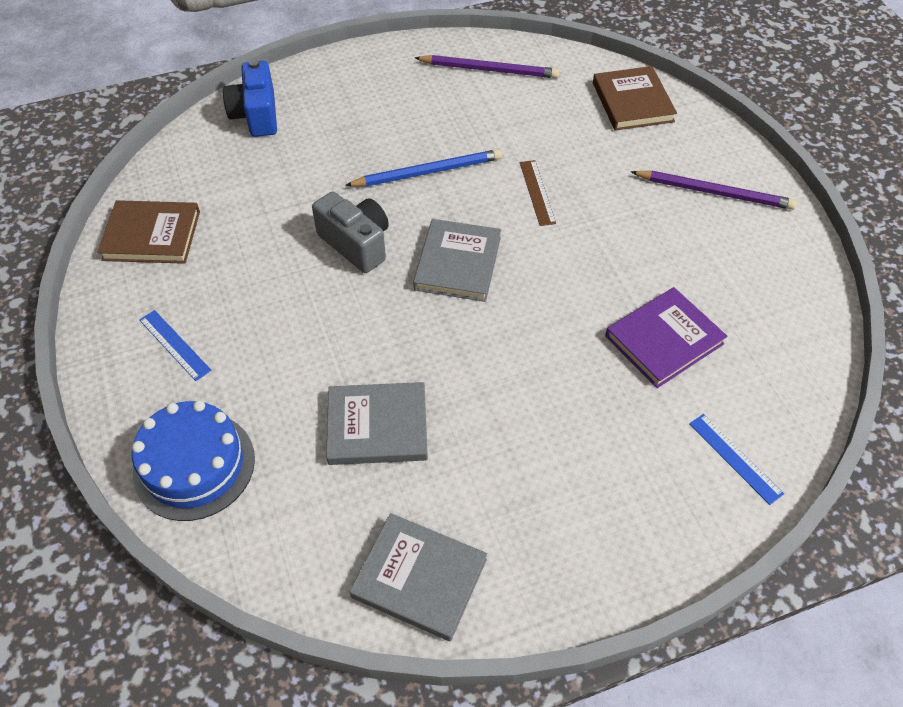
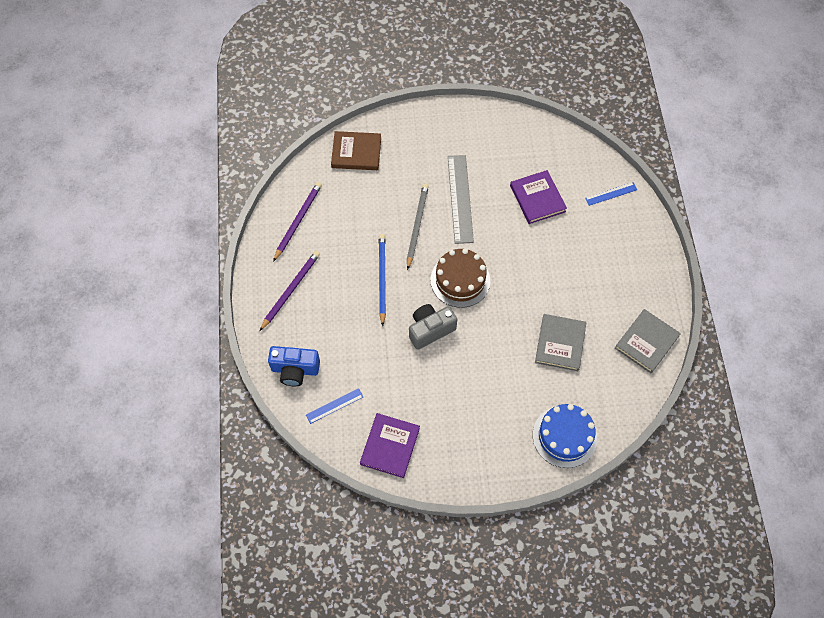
camera: 75 degrees left, 10 degrees up
brown book [97,200,200,264] -> purple book [360,413,420,478]
blue ruler [139,310,211,381] -> blue ruler moved to [306,388,363,424]
grey book [413,219,501,302] -> brown cake [431,248,490,308]
brown ruler [520,160,556,226] -> grey pencil [407,183,429,270]
purple pencil [631,171,797,210] -> purple pencil moved to [260,251,320,331]
none -> grey ruler [448,155,474,244]

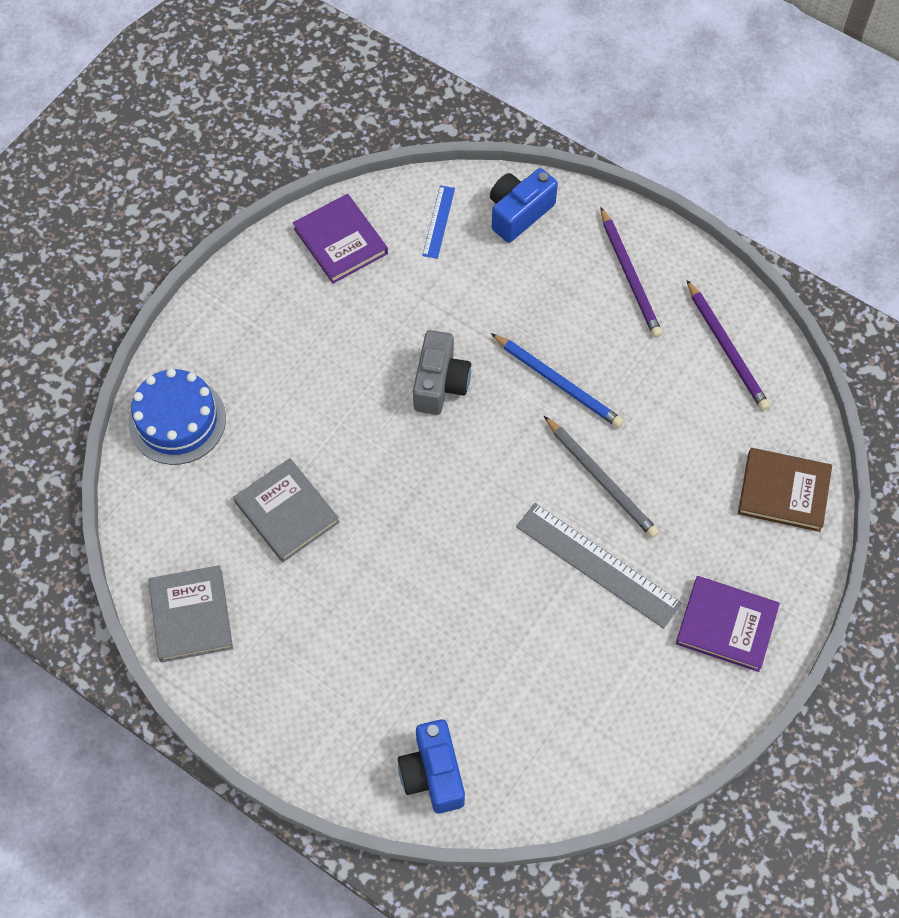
camera: 130 degrees right, 0 degrees up
brown book [331,131,381,170] -> brown book turned 60 degrees clockwise [738,448,832,532]
brown cake [431,248,490,308] -> none
purple book [510,170,567,224] -> purple book moved to [676,576,780,672]
blue ruler [585,182,637,206] -> blue camera [398,719,465,813]

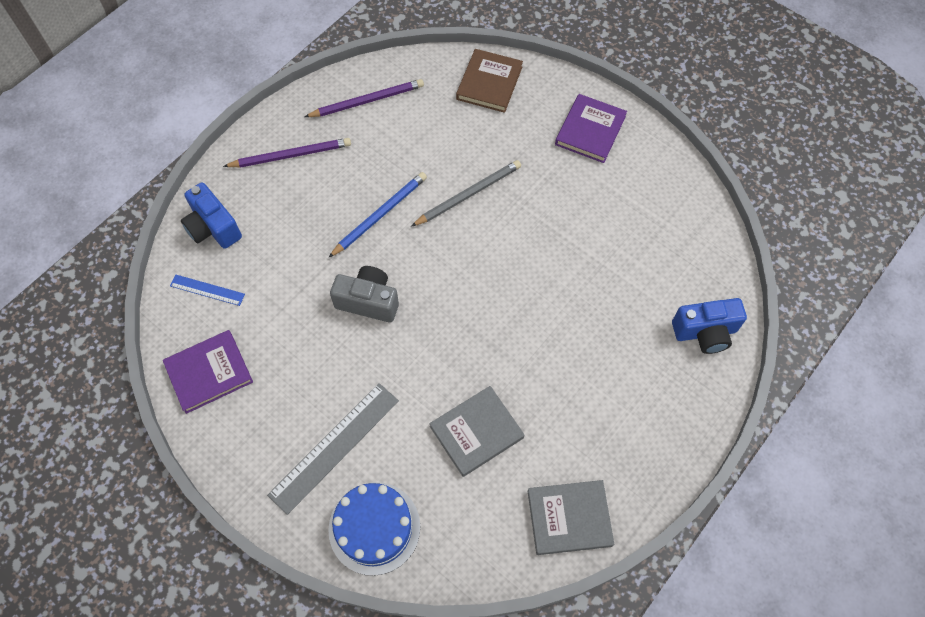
camera: 85 degrees left, 0 degrees up
grey ruler [516,503,682,629] -> grey ruler moved to [267,383,399,515]

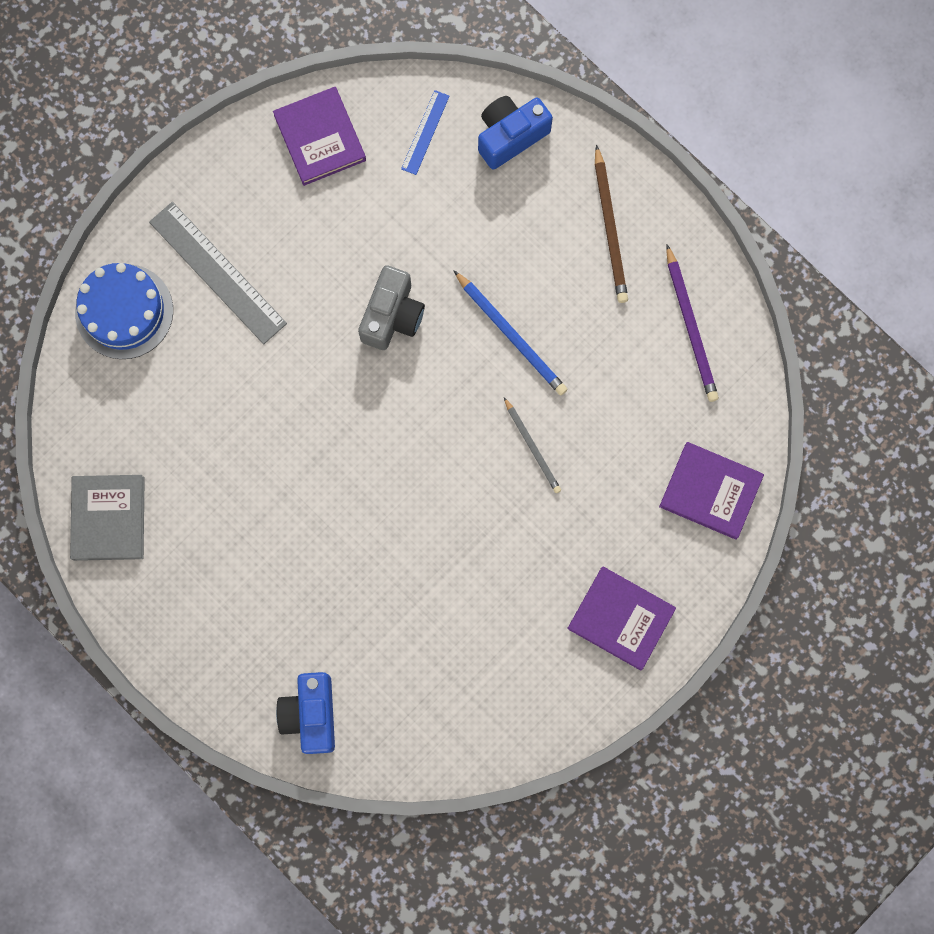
camera: 95 degrees right, 15 degrees up
purple pencil [223,138,351,168] -> brown pencil [595,145,628,303]
grey pencil [411,160,521,227] -> grey pencil [504,397,561,493], size x0.66
grey book [429,386,525,477] -> none
brown book [456,49,523,113] -> purple book [659,442,764,540]

